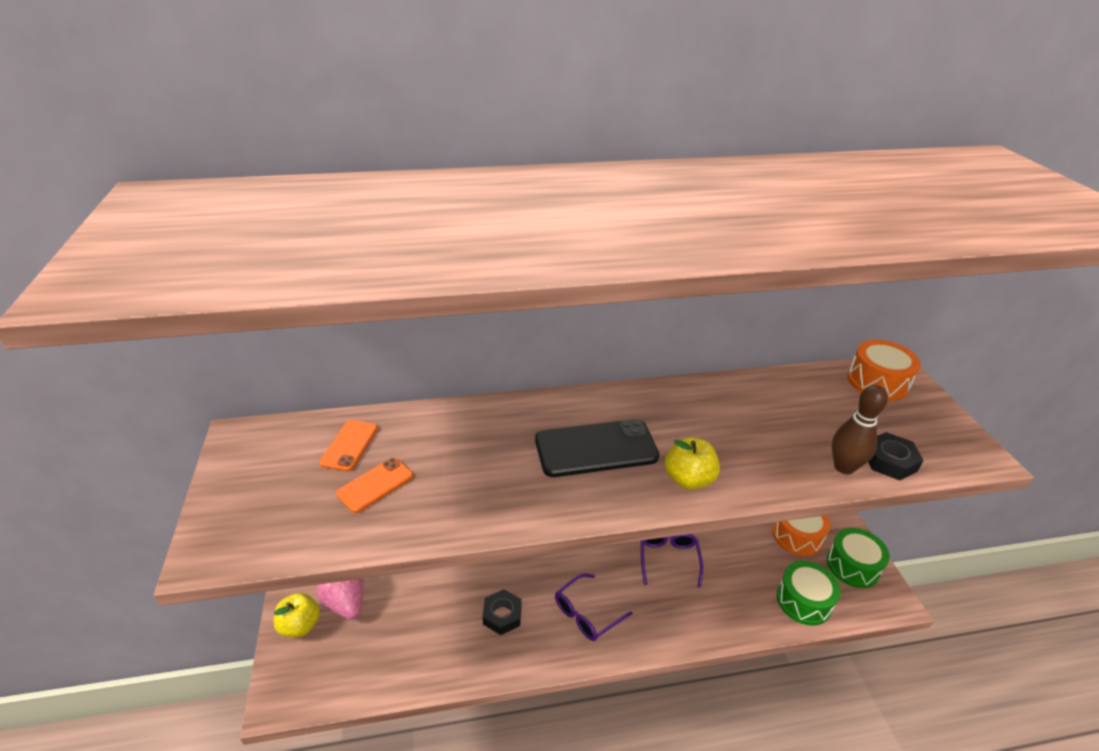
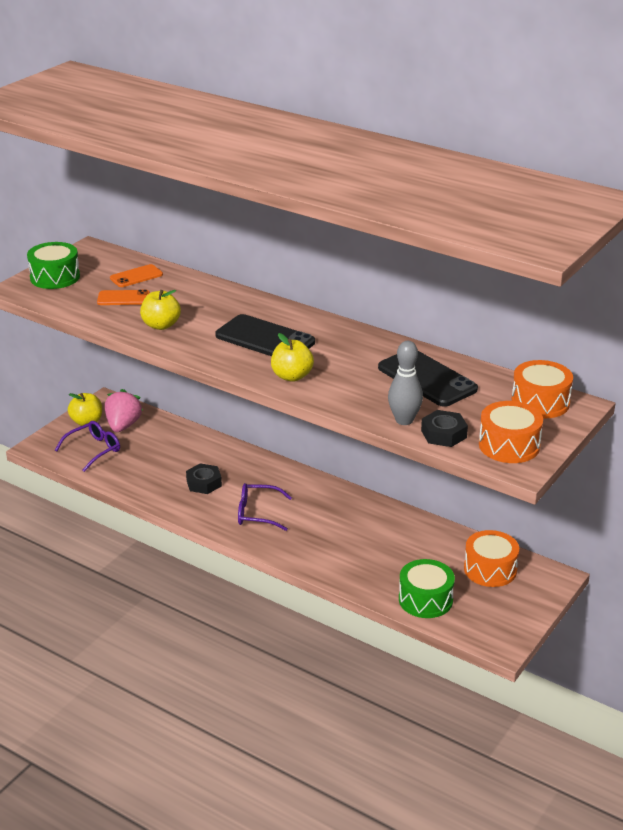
camera: 45 degrees right, 5 degrees down
purple glasses [641,534,703,588] -> purple glasses moved to [55,421,120,472]
green drum [827,528,890,588] -> green drum moved to [27,242,80,289]
brown bowling pin [832,385,888,475] -> grey bowling pin [388,341,423,425]
none -> yellow apple [140,290,181,330]
none -> black phone [378,351,478,407]
none -> orange drum [479,401,543,463]

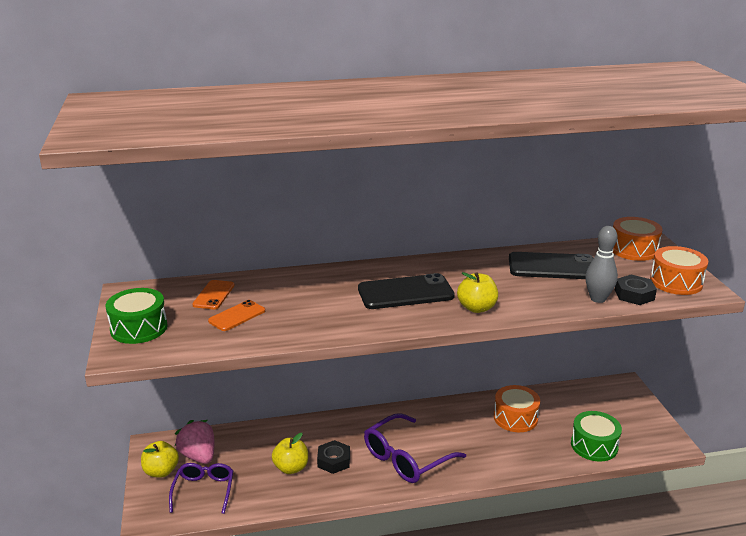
camera: 45 degrees left, 5 degrees down
yellow apple [140,290,181,330] -> yellow apple moved to [272,433,308,474]
purple glasses [238,483,292,531] -> purple glasses [364,413,466,483], size x1.52
orange drum [464,530,519,587] -> orange drum moved to [494,385,540,432]

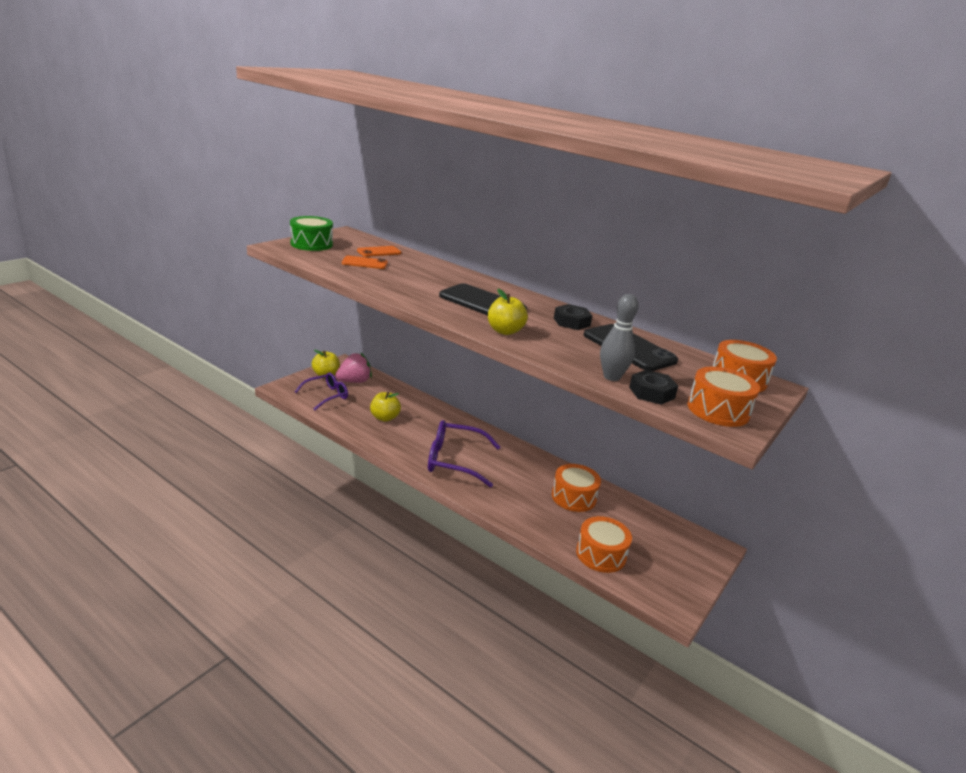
camera: 45 degrees right, 0 degrees up
pink strawberry [174,420,214,464] -> pink strawberry turned 45 degrees clockwise [335,352,372,383]
black nut [317,440,350,474] -> black nut moved to [554,304,593,330]
green drum [571,411,622,462] -> orange drum [576,516,632,573]

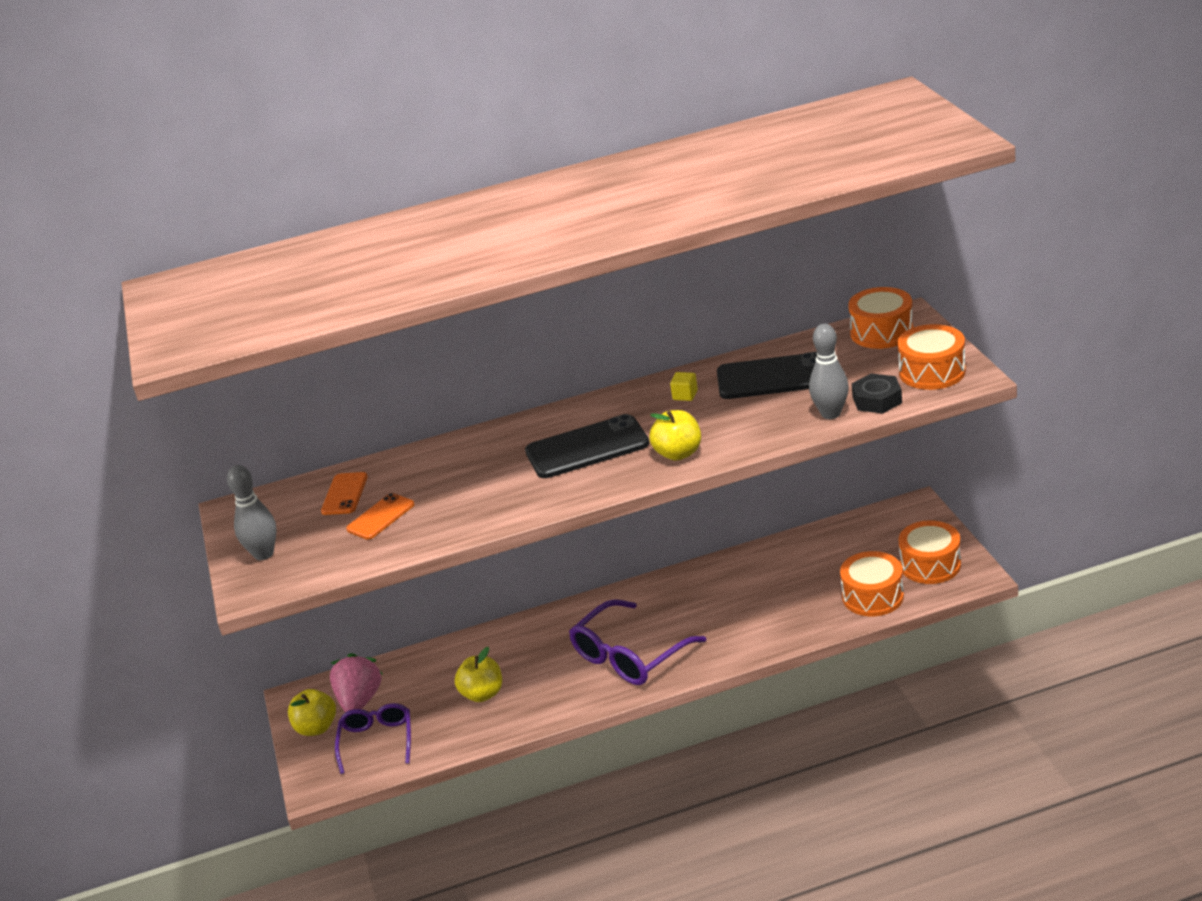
camera: 45 degrees left, 5 degrees up
green drum [290,216,333,251] -> grey bowling pin [227,465,277,560]
orange drum [552,464,601,512] -> orange drum moved to [898,520,961,584]
black nut [554,304,593,330] -> yellow cube [670,372,698,401]

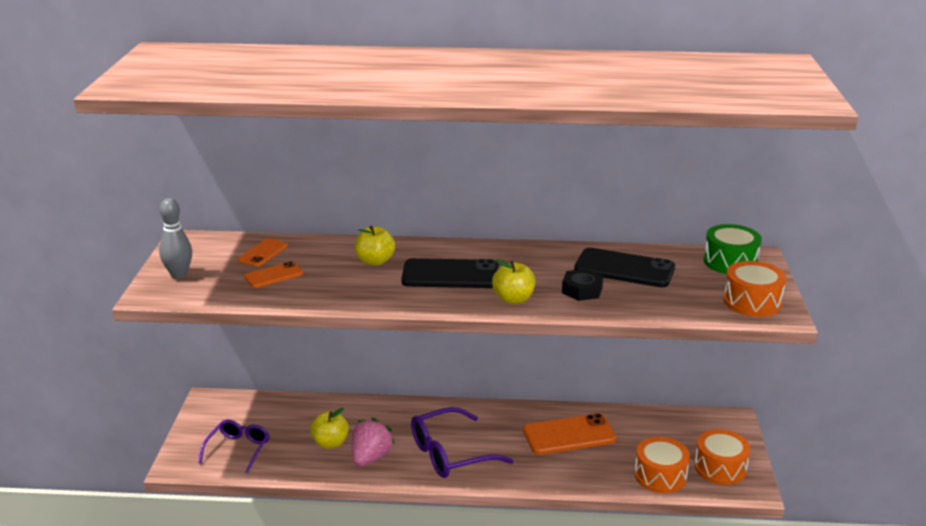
camera: 15 degrees right, 5 degrees down
yellow apple [288,689,336,736] -> yellow apple moved to [355,226,395,266]
pink strawberry [330,653,383,712] -> pink strawberry moved to [352,418,395,467]
yellow cube [670,372,698,401] -> none
grey bowling pin [809,324,849,419] -> none
orange drum [848,287,913,349] -> green drum [704,224,762,274]
black nut [852,373,902,413] -> black nut moved to [562,269,603,301]
none -> orange phone [523,413,616,455]

